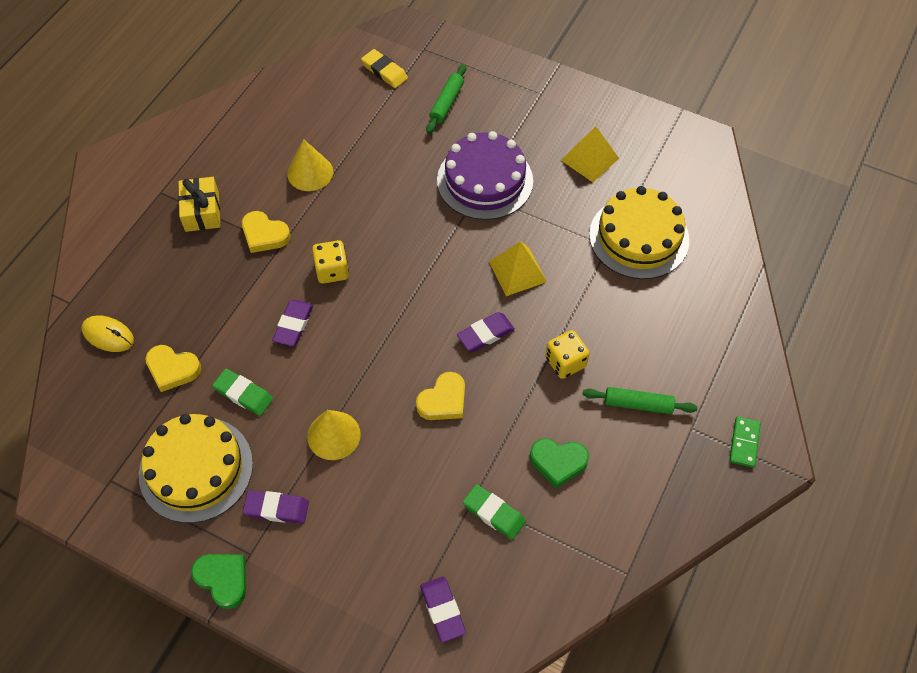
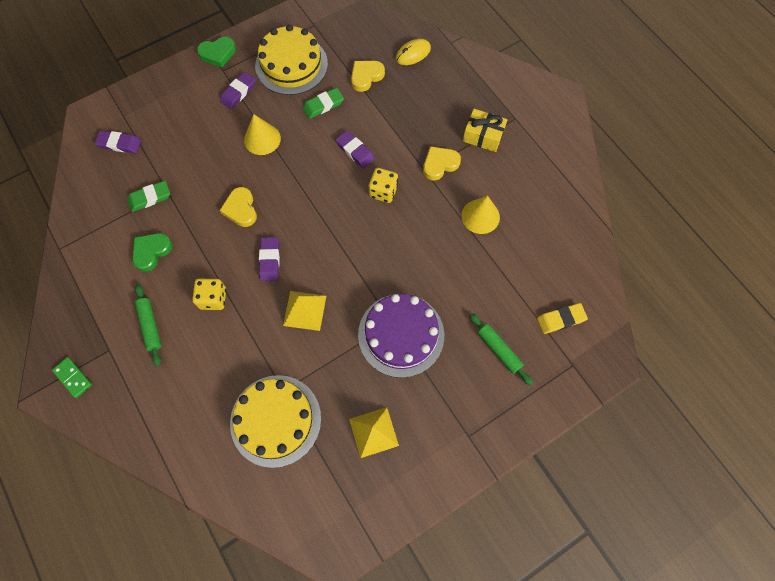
camera: 120 degrees right, 10 degrees up
green rolling pin [583,387,698,414] -> green rolling pin turned 60 degrees counterclockwise [135,284,161,367]

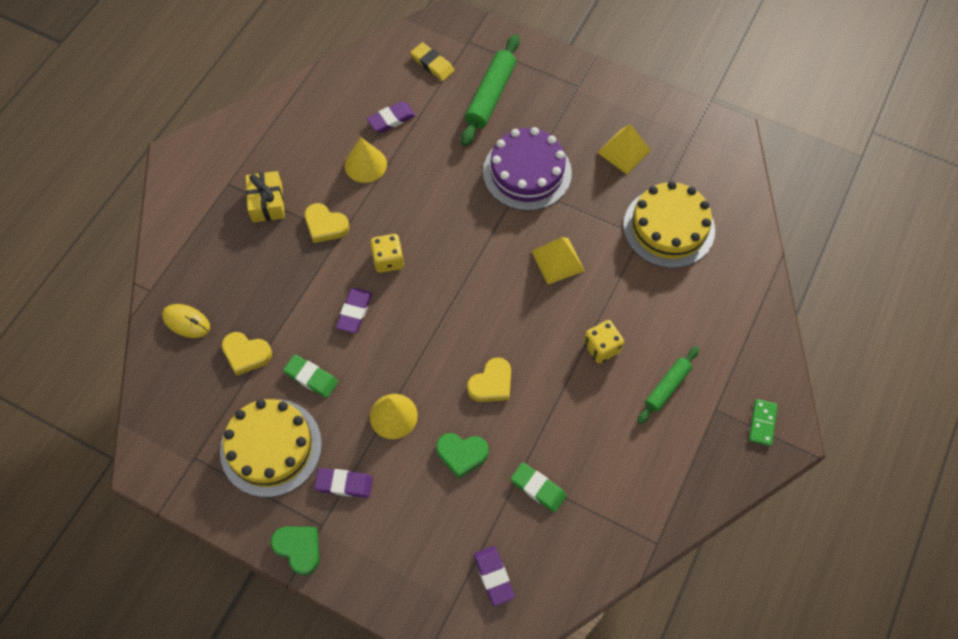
camera: 120 degrees left, 5 degrees down
green heart [132,233,172,272] -> green heart moved to [436,433,489,479]
purple eraser [259,237,280,281] -> purple eraser moved to [367,101,416,133]
green rolling pin [469,313,533,385] -> green rolling pin [461,34,520,146], size x1.60

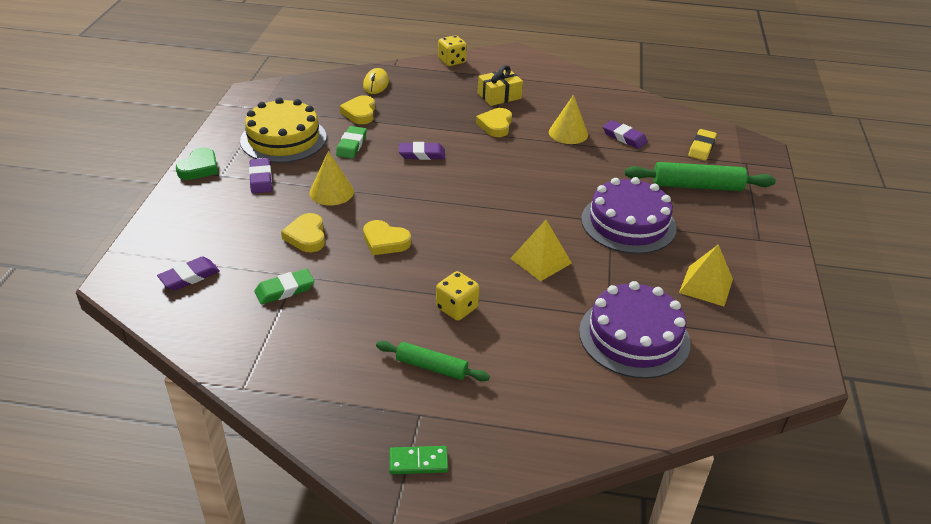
camera: 70 degrees right, 25 degrees down
yellow dice [370,234,404,273] -> yellow dice moved to [438,35,467,66]
green heart [436,433,489,479] -> yellow heart [281,213,325,252]
green eraser [510,462,567,513] -> green eraser turned 45 degrees clockwise [255,269,314,304]
yellow cake [623,181,715,268] -> purple cake [579,281,690,379]

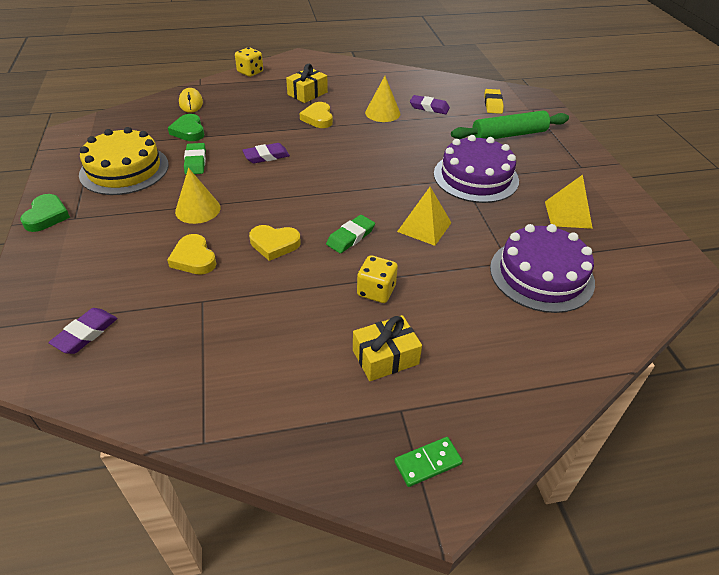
camera: 20 degrees left, 5 degrees up
purple eraser [249,158,272,193] -> none
green eraser [255,269,314,304] -> green eraser moved to [326,215,375,253]
yellow heart [340,95,375,124] -> green heart [168,114,204,141]
green rolling pin [376,341,490,381] -> yellow gift [353,315,422,381]

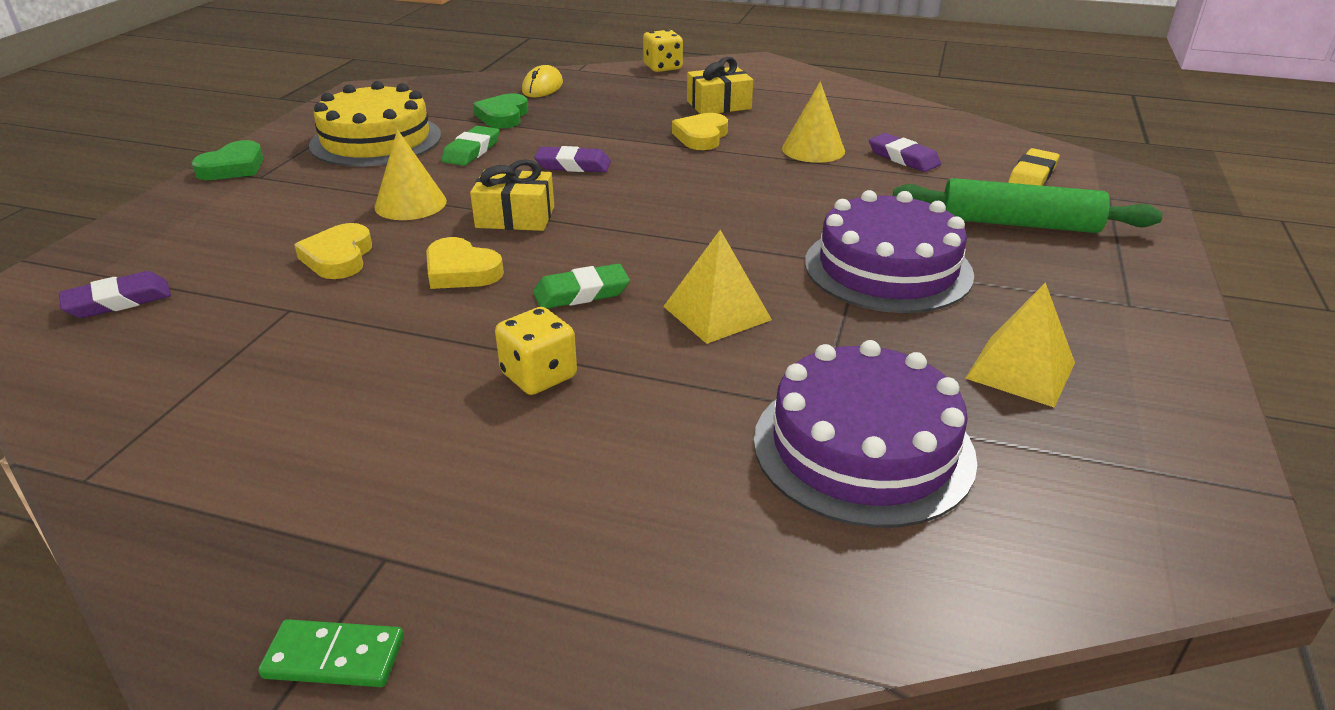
camera: 30 degrees right, 10 degrees down
yellow gift [353,315,422,381] -> yellow gift moved to [470,159,554,231]

